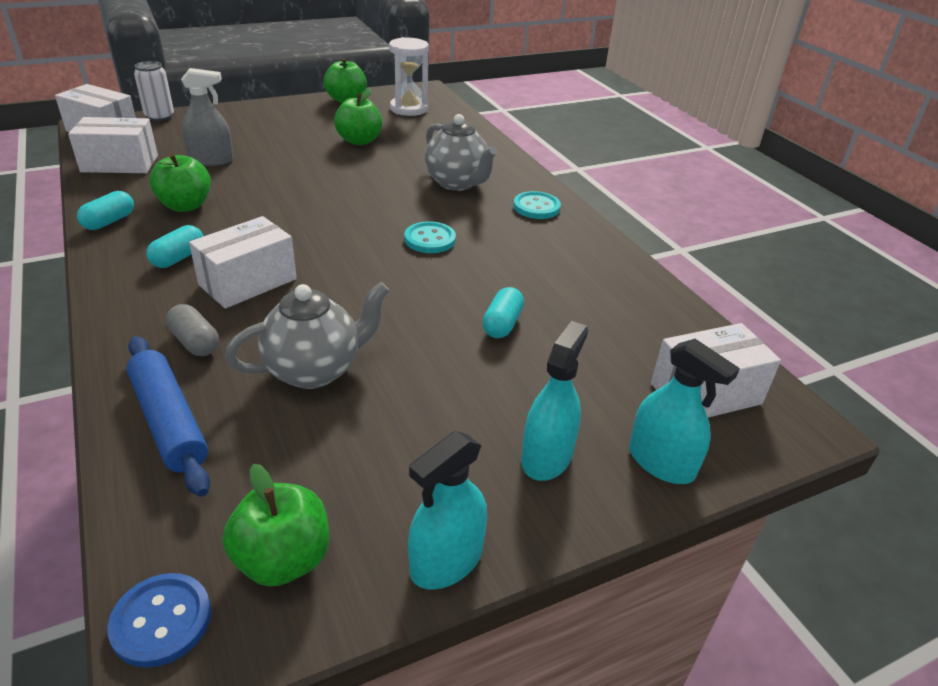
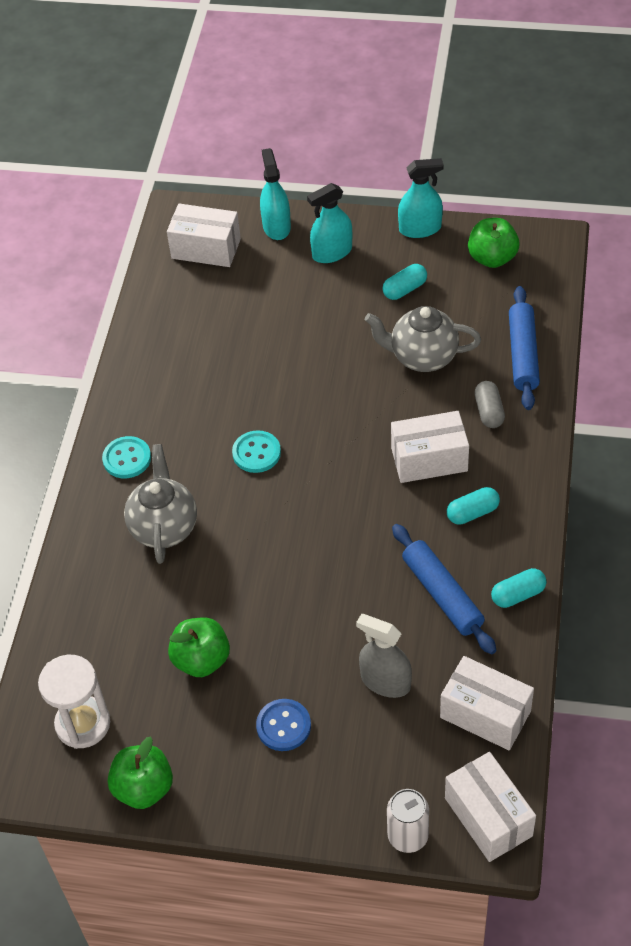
camera: 140 degrees left, 15 degrees up
blue button [107,573,211,668] -> blue button moved to [256,699,311,751]
green apple [149,154,211,212] -> blue rolling pin [392,524,496,654]
turquoise capsule [482,287,524,338] -> turquoise capsule moved to [383,264,427,300]

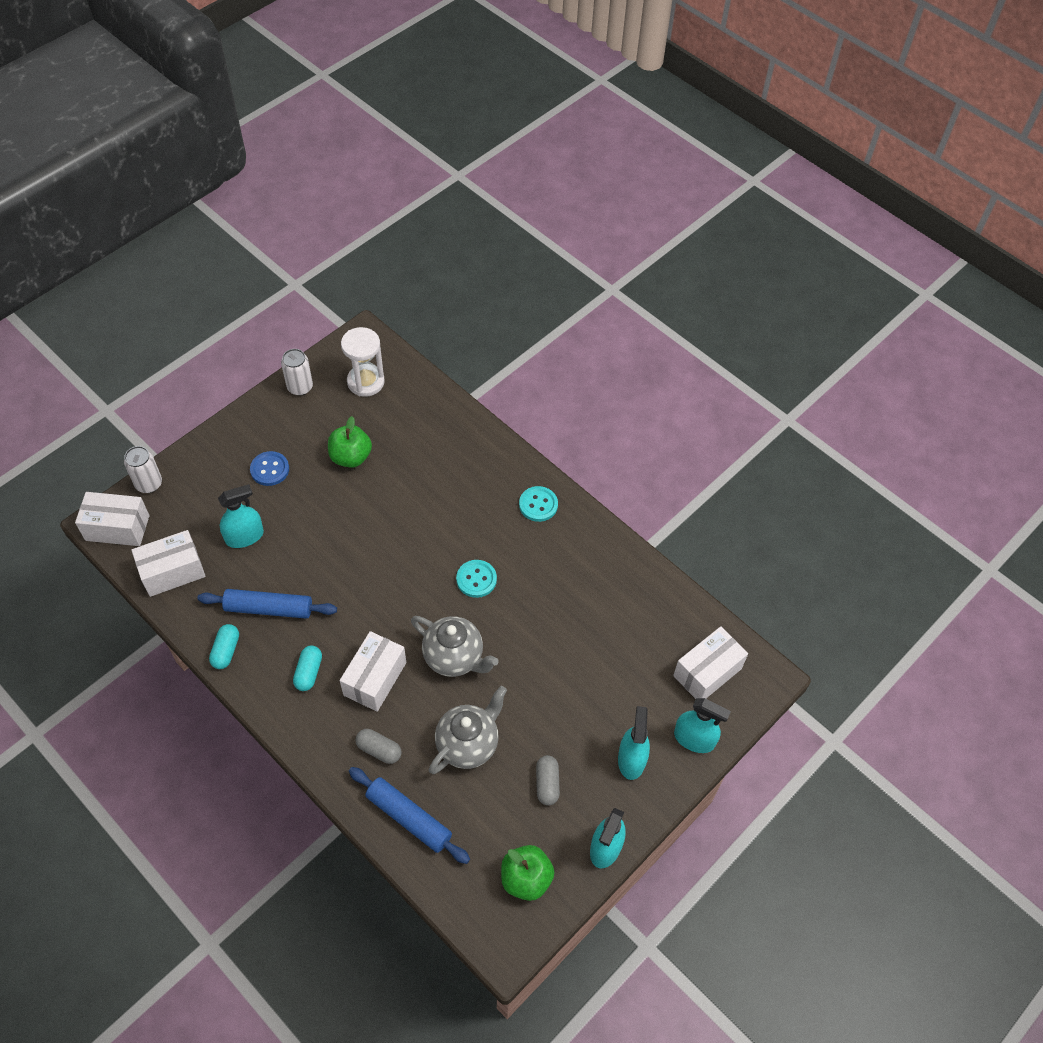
camera: 120 degrees right, 5 degrees up
green apple [108,737,173,809] -> white can [281,349,313,396]
grey teapot [124,444,197,564] -> grey teapot moved to [411,616,499,677]
grey spray bottle [356,614,412,698] -> turquoise spray bottle [218,484,264,548]
turquoise capsule [383,264,427,300] -> grey capsule [536,755,560,806]

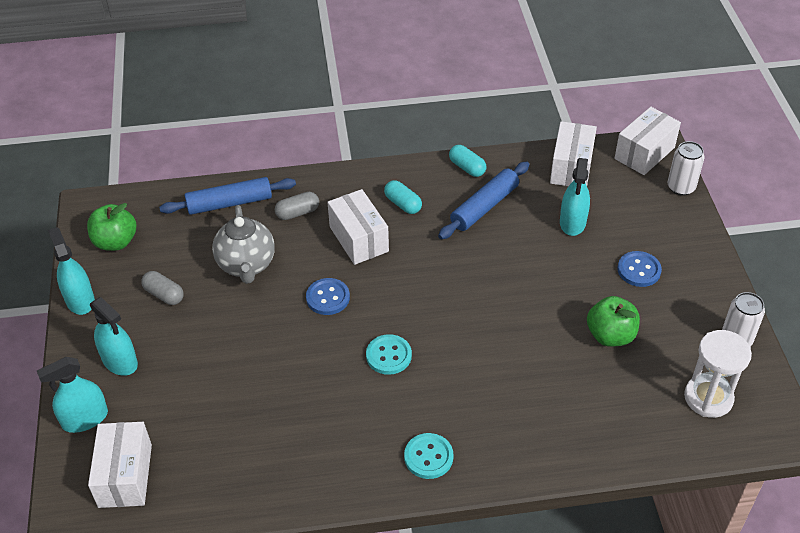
camera: 130 degrees right, 10 degrees down
grey teapot [411,616,499,677] -> blue button [306,278,350,315]

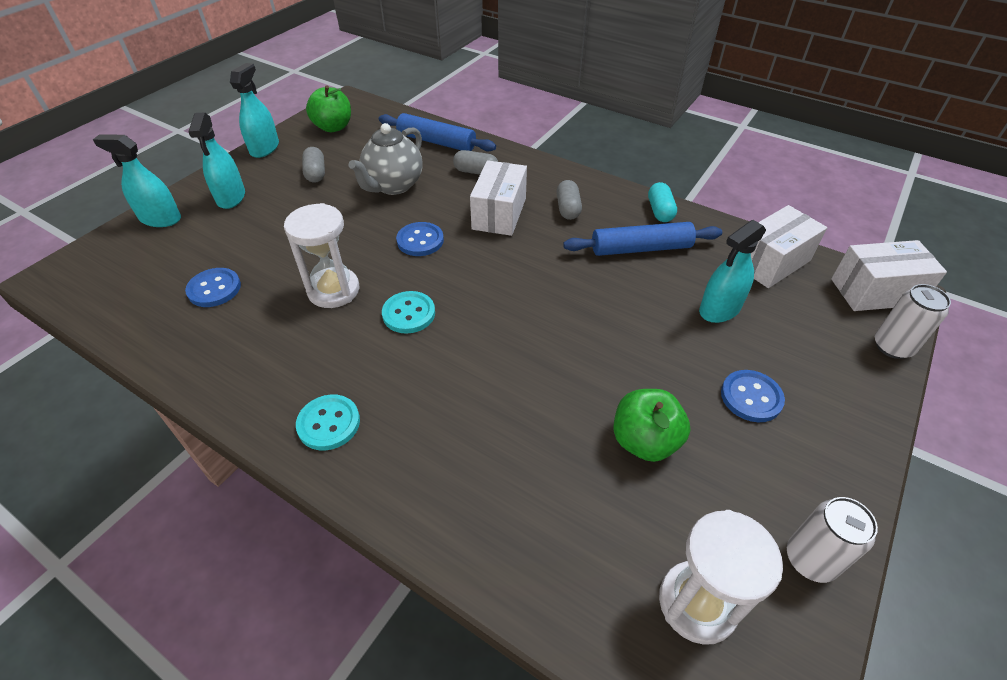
camera: 40 degrees right, 0 degrees up
white box [88,422,152,508] -> none
turquoise capsule [384,180,422,214] -> grey capsule [557,180,582,220]
none -> blue button [185,268,241,307]
none -> white hourglass [284,203,360,308]

